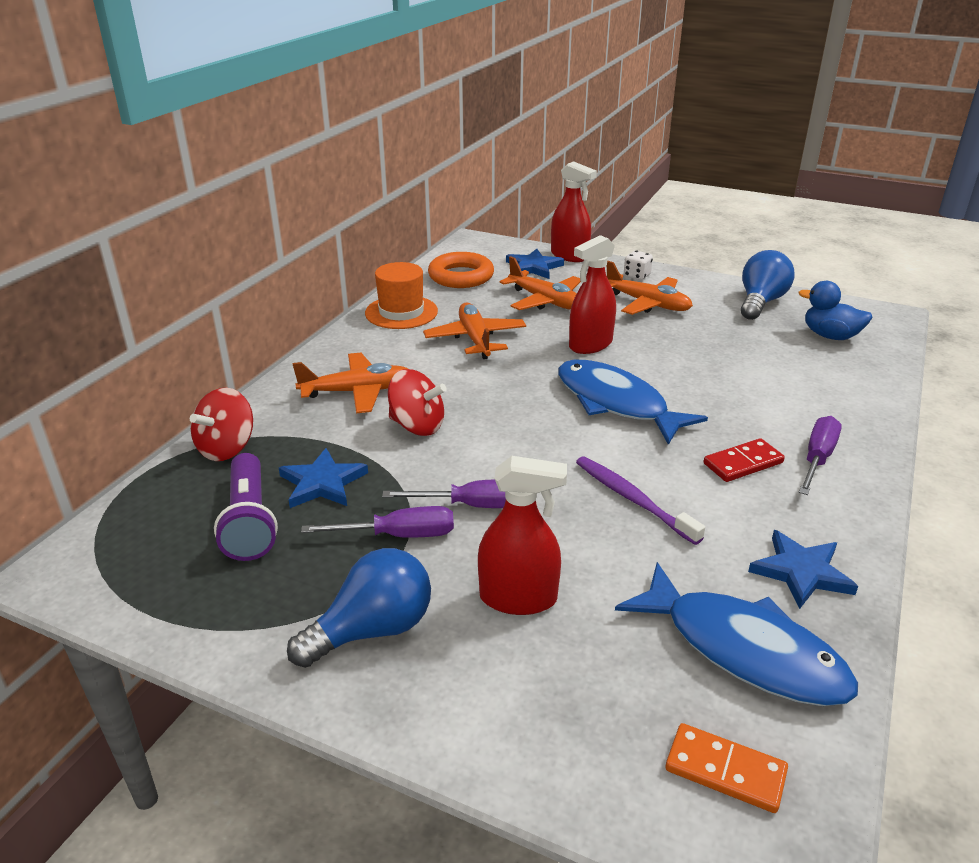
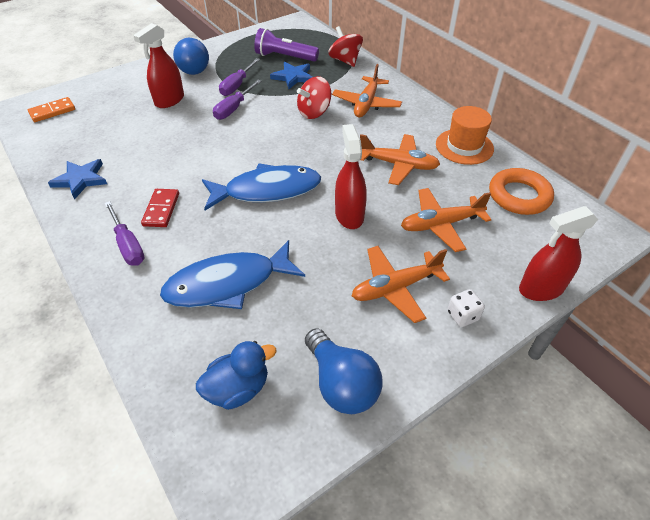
camera: 120 degrees right, 15 degrees up
blue star [506,249,564,279] -> none
purple toothbrush [576,456,705,545] -> none
blue fish [615,562,858,706] -> blue fish moved to [160,240,305,309]

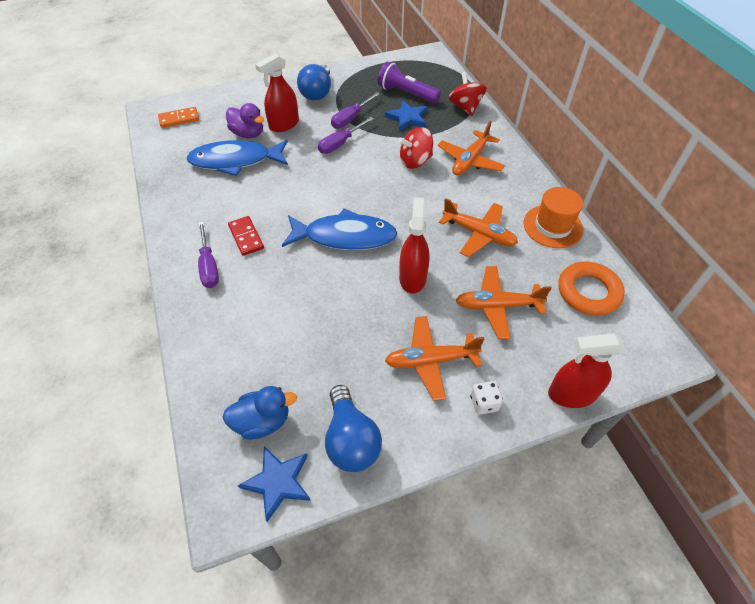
camera: 15 degrees right, 5 degrees up
blue star [48,159,107,199] -> blue star moved to [238,446,311,522]
red domino [141,189,179,227] -> red domino turned 45 degrees counterclockwise [228,216,264,256]
blue fish [160,240,305,309] -> blue fish moved to [187,140,288,176]
none -> purple duck [226,103,264,138]

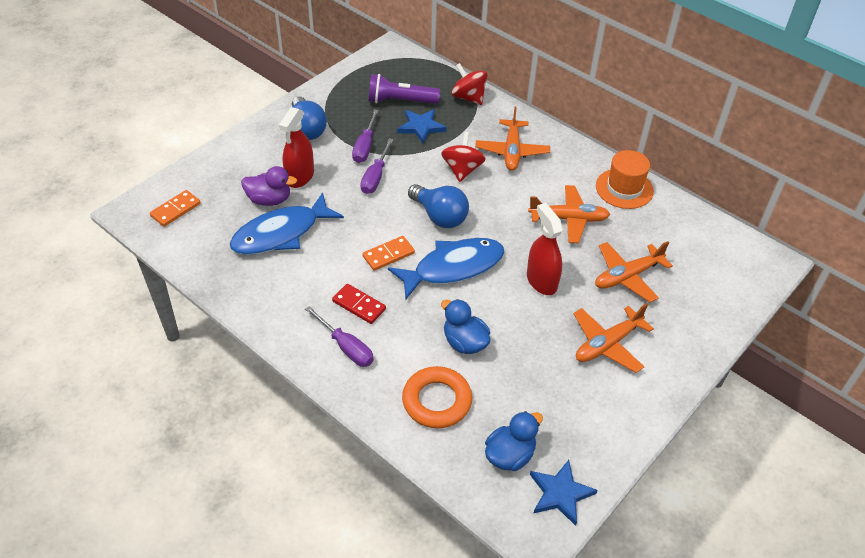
camera: 30 degrees left, 5 degrees down
blue light bulb [325,385,382,472] -> blue light bulb moved to [408,184,469,228]
red spinning top [399,127,433,169] -> red spinning top turned 150 degrees clockwise [441,132,486,182]
white dice [470,381,503,415] -> none
red spray bottle [548,334,626,408] -> none
orange ring [559,262,625,315] -> orange ring moved to [402,366,472,428]
none -> orange domino [362,236,415,271]
none -> blue duck [441,299,491,354]

